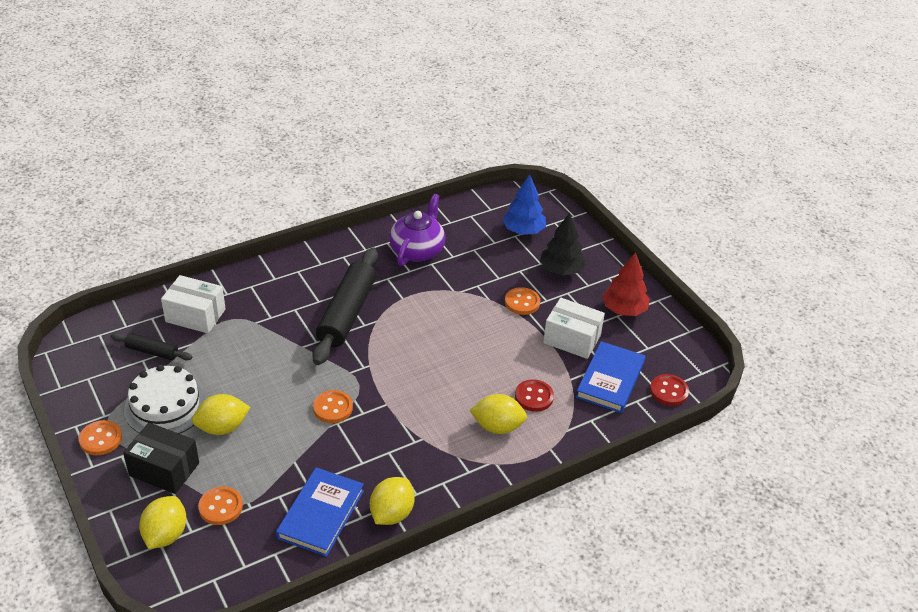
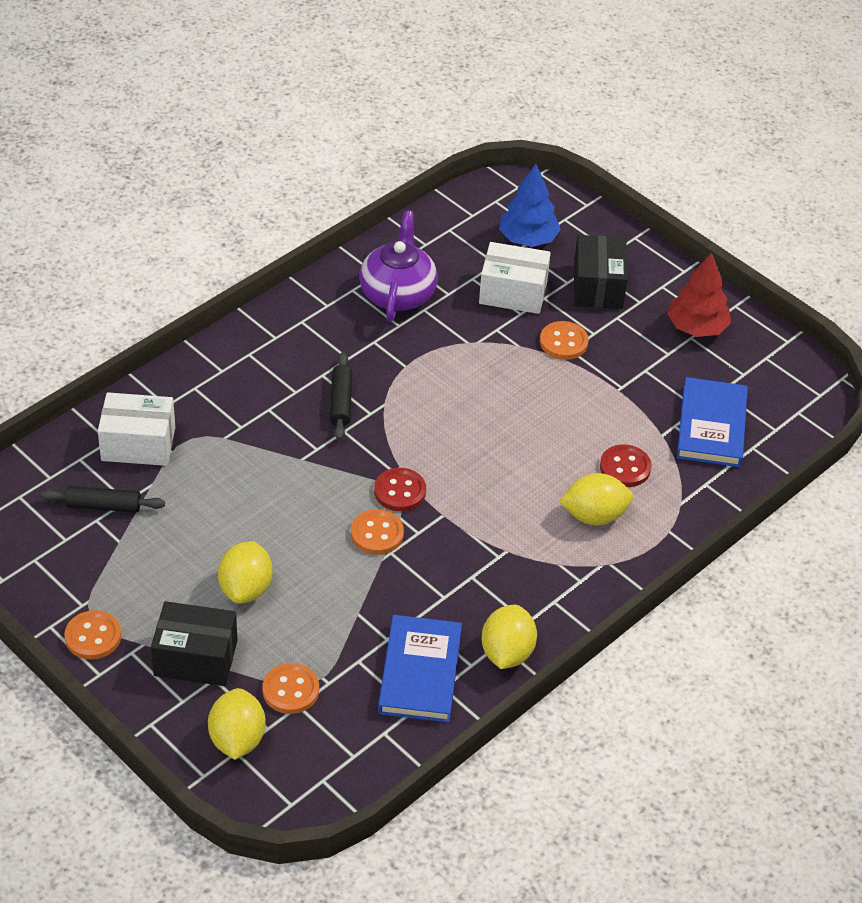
camera: 15 degrees left, 5 degrees up
white cake [124,365,206,434] -> none
yellow lemon [192,394,250,435] -> yellow lemon turned 45 degrees counterclockwise [218,541,272,604]
black rolling pin [312,247,378,365] -> black rolling pin [330,352,352,440], size x0.50
black tree [540,213,586,276] -> black box [574,235,628,309]
white box [543,298,605,359] -> white box moved to [479,242,551,314]
red button [650,374,689,406] -> red button moved to [374,468,426,511]

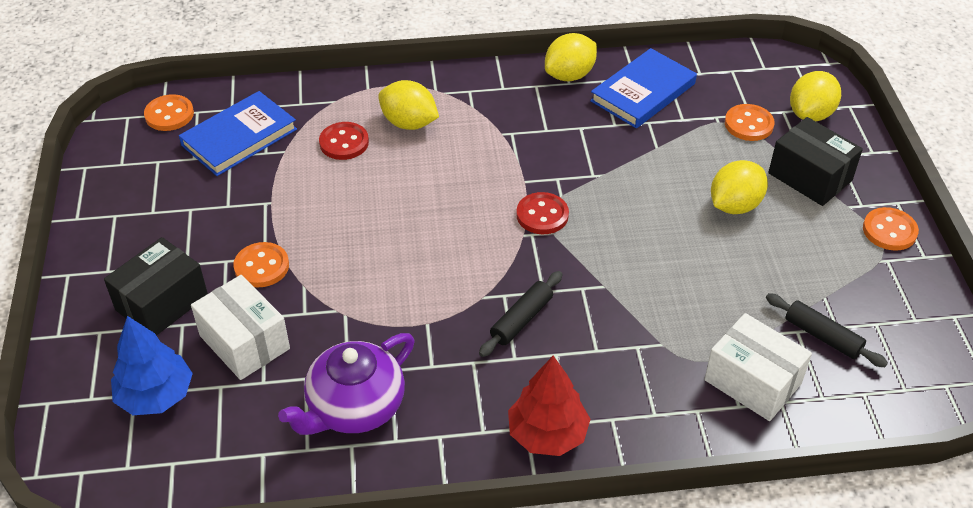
camera: 140 degrees left, 0 degrees up
orange button [351,509,404,554] -> orange button moved to [144,94,194,131]
red tree [667,252,731,337] -> red tree moved to [508,356,591,456]

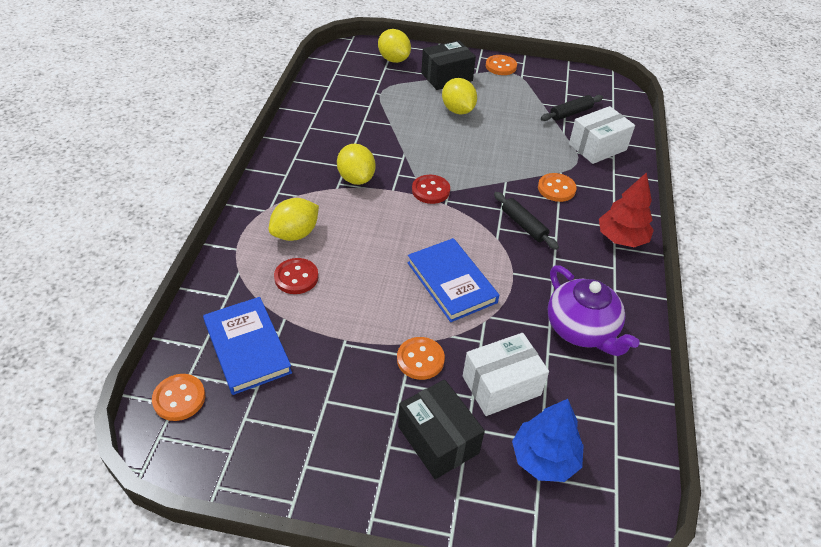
camera: 75 degrees left, 0 degrees up
yellow lemon [545,33,597,81] -> yellow lemon moved to [337,144,375,185]
blue book [590,48,697,128] -> blue book moved to [407,238,499,322]
orange button [725,104,775,141] -> orange button moved to [538,173,577,202]

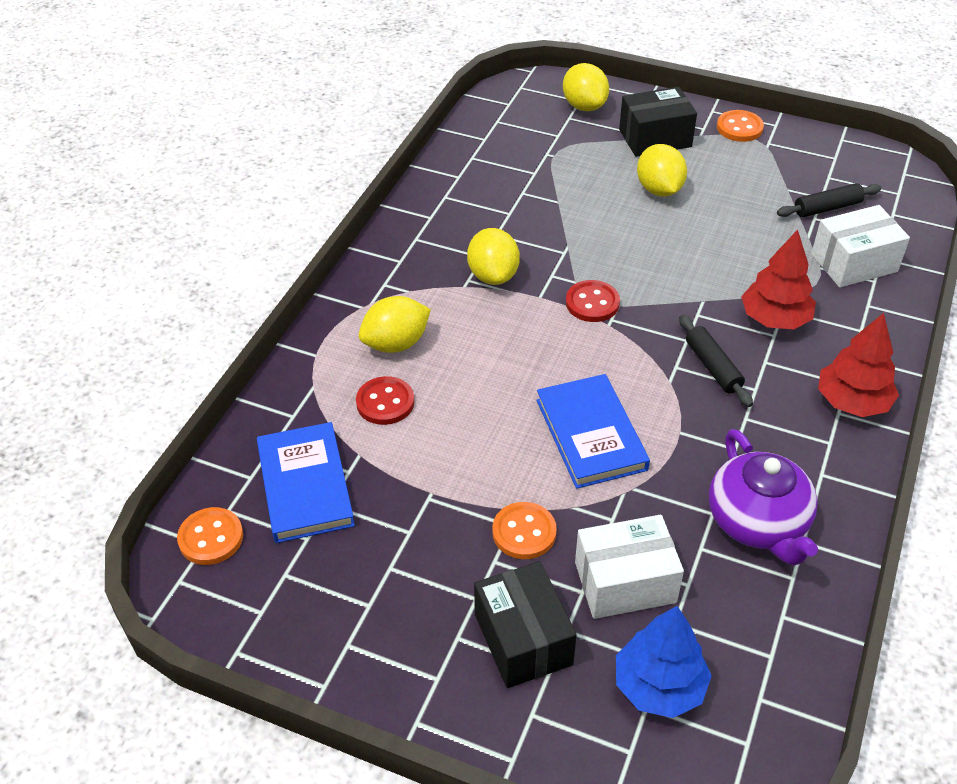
camera: 15 degrees right, 0 degrees up
orange button [538,173,577,202] -> red tree [741,230,816,329]

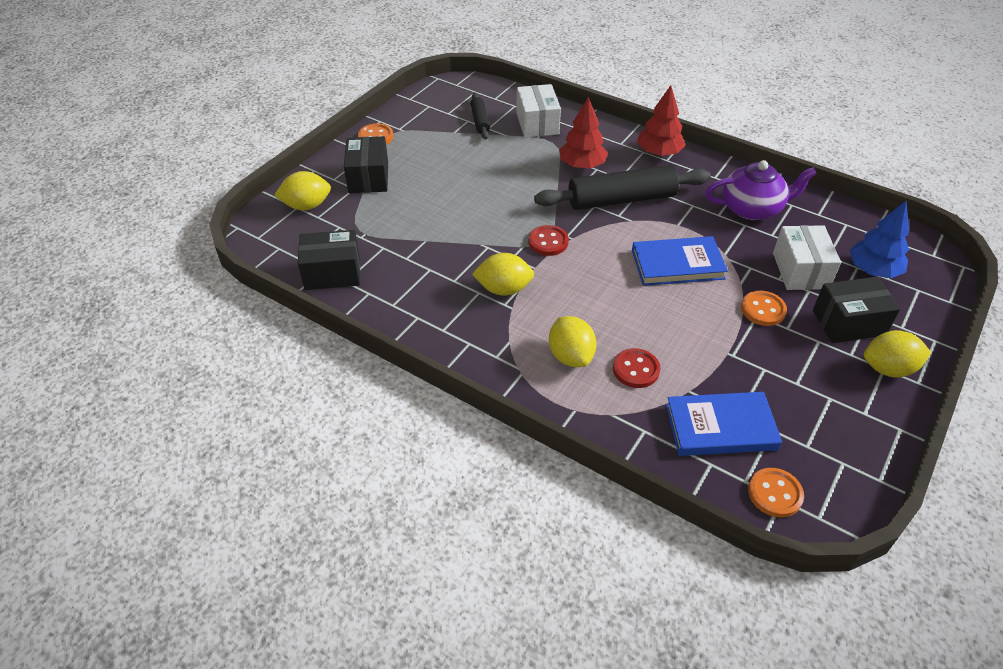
camera: 80 degrees left, 0 degrees up
yellow lemon [637,144,687,196] -> yellow lemon moved to [864,330,931,378]
black rolling pin [679,315,753,407] -> black rolling pin [534,165,711,210], size x2.02
none -> black box [298,230,360,290]

